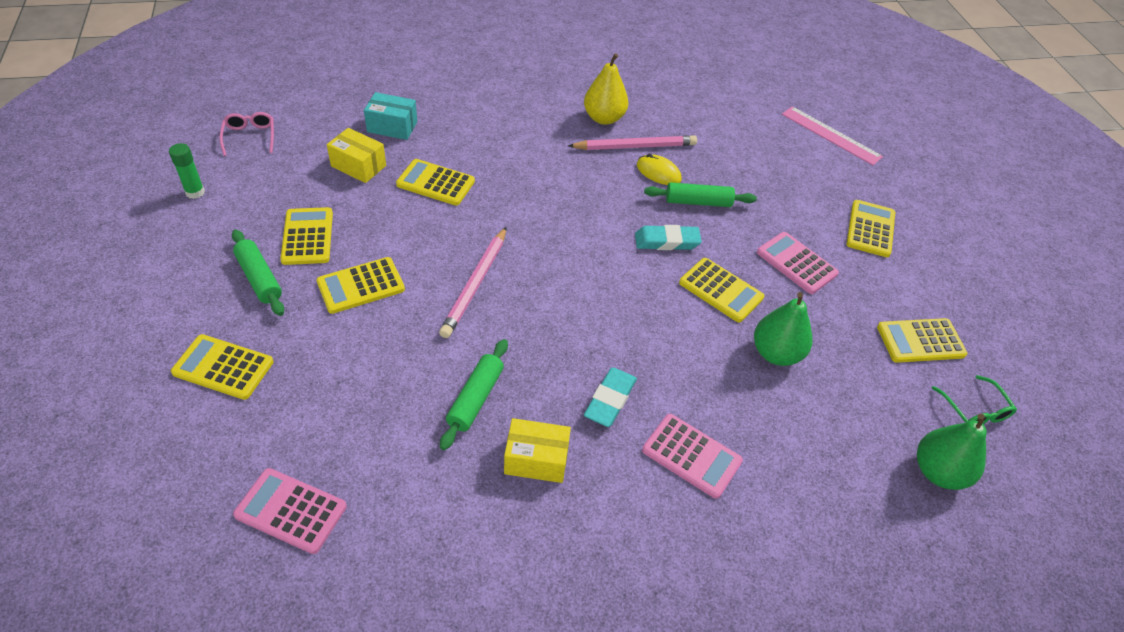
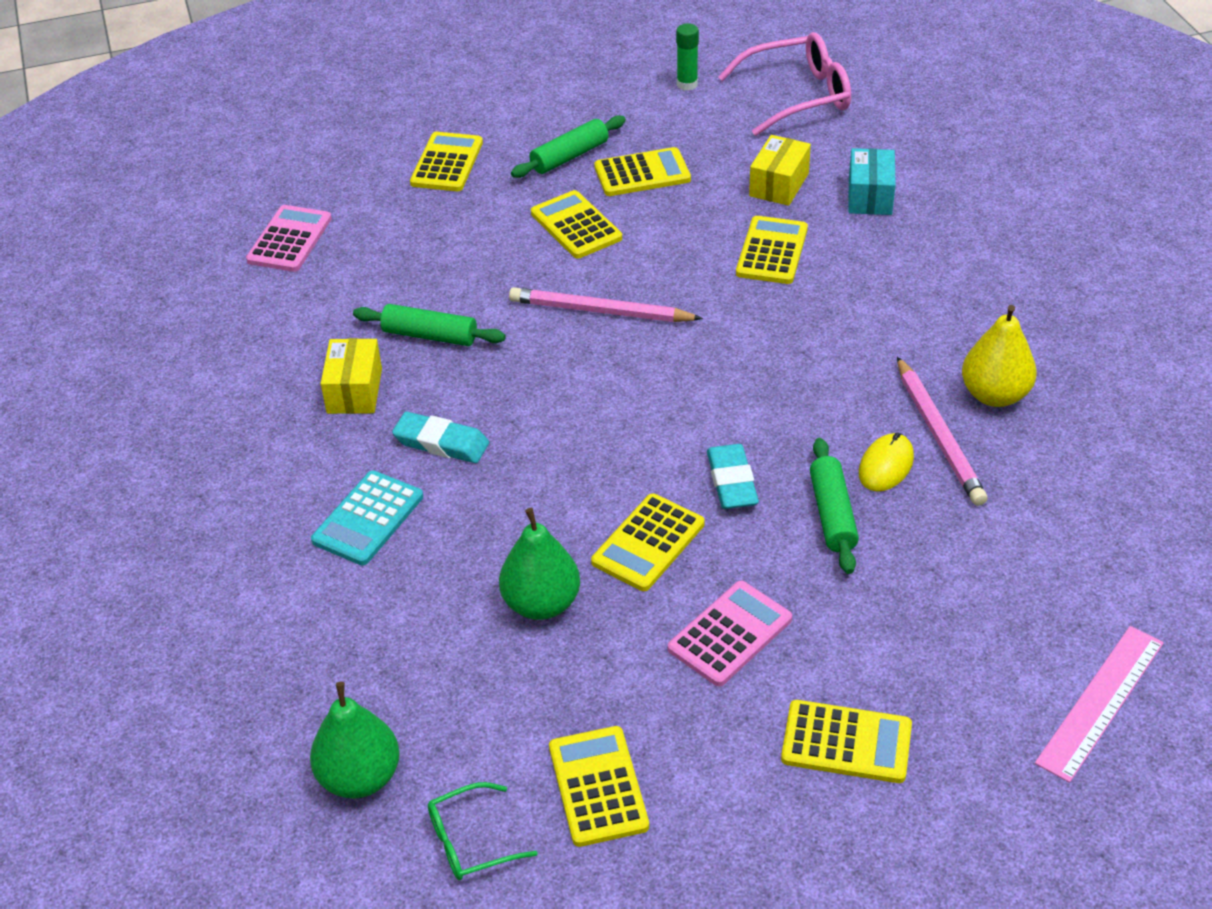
camera: 90 degrees right, 5 degrees down
pink glasses [219,112,274,156] -> pink glasses [718,32,851,136], size x1.84
pink calculator [642,414,743,499] -> turquoise calculator [311,471,423,565]

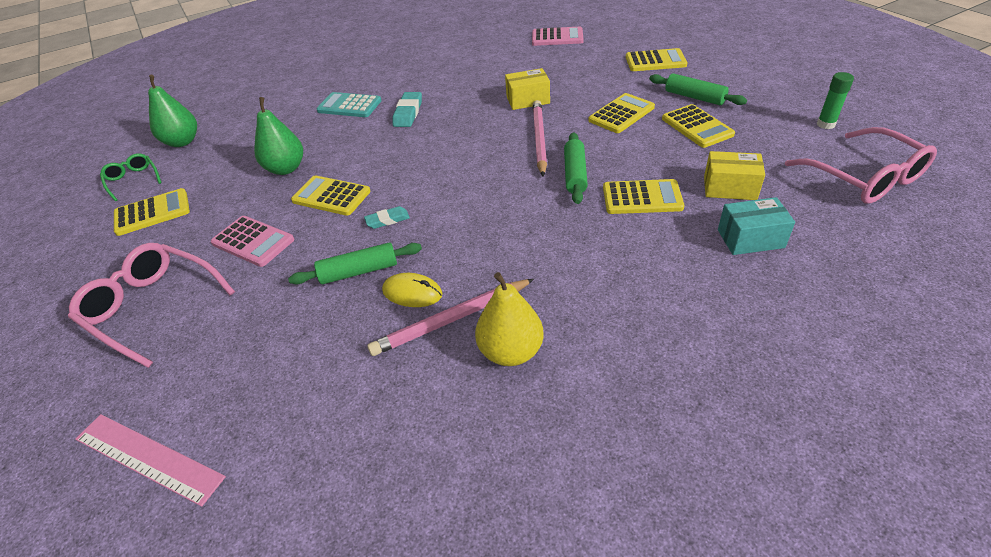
camera: 80 degrees right, 0 degrees up
yellow box [321,338,382,414] -> yellow box moved to [505,68,550,110]
green rolling pin [353,304,506,346] -> green rolling pin moved to [564,132,588,204]
turquoise eraser [707,444,759,509] -> turquoise eraser [364,206,410,229], size x0.65
yellow calculator [781,700,912,783] -> pink glasses [68,243,235,368]

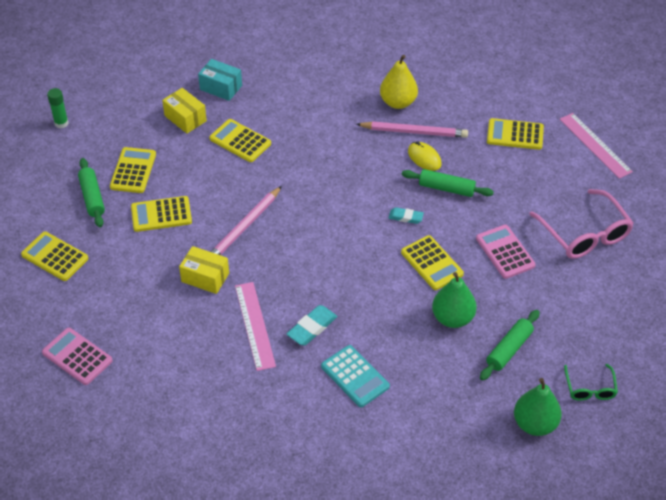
camera: 150 degrees left, 5 degrees up
yellow calculator [114,188,190,236] -> yellow calculator moved to [487,118,544,150]
green rolling pin [564,132,588,204] -> green rolling pin moved to [480,310,540,380]
pink glasses [785,127,937,204] -> none
none -> pink ruler [235,282,276,371]

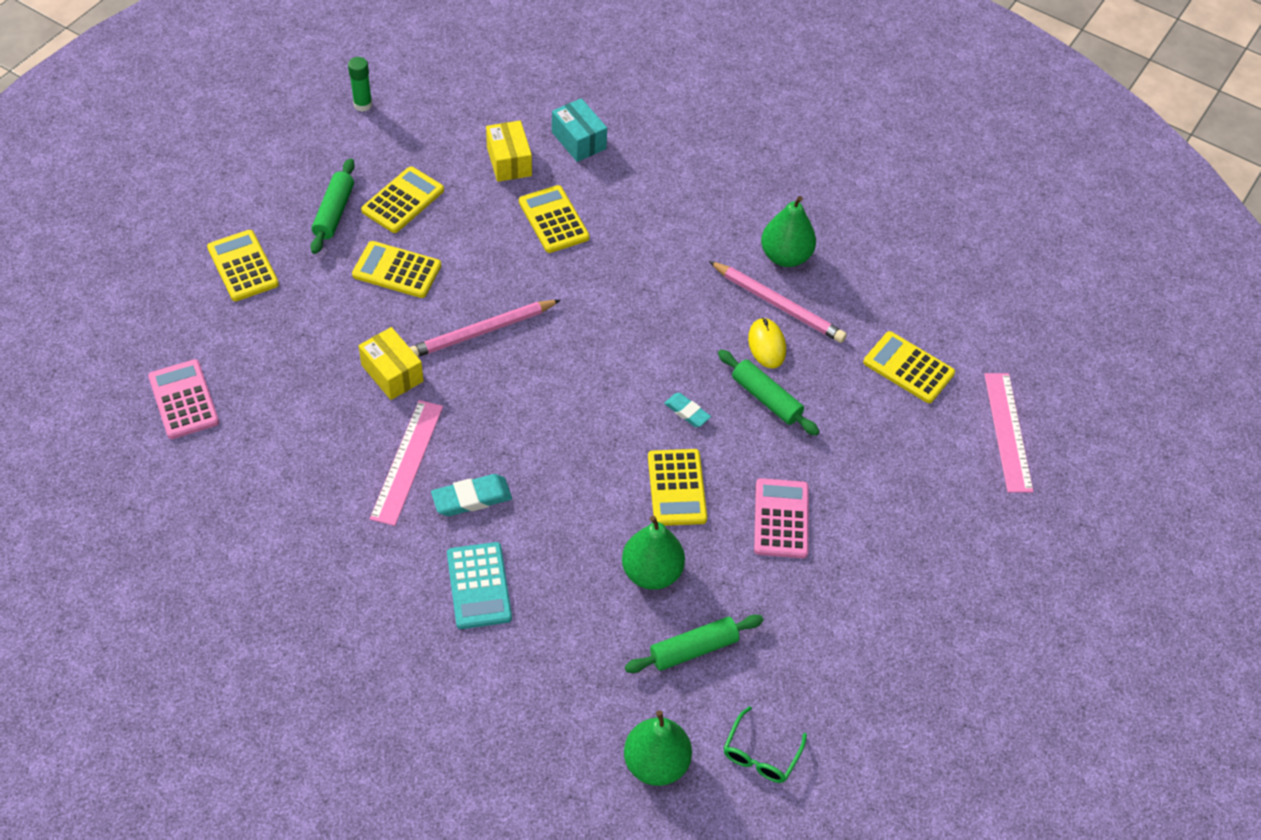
camera: 25 degrees right, 5 degrees up
yellow pear [380,55,418,109] -> green pear [761,196,816,267]
pink glasses [529,189,634,259] -> none

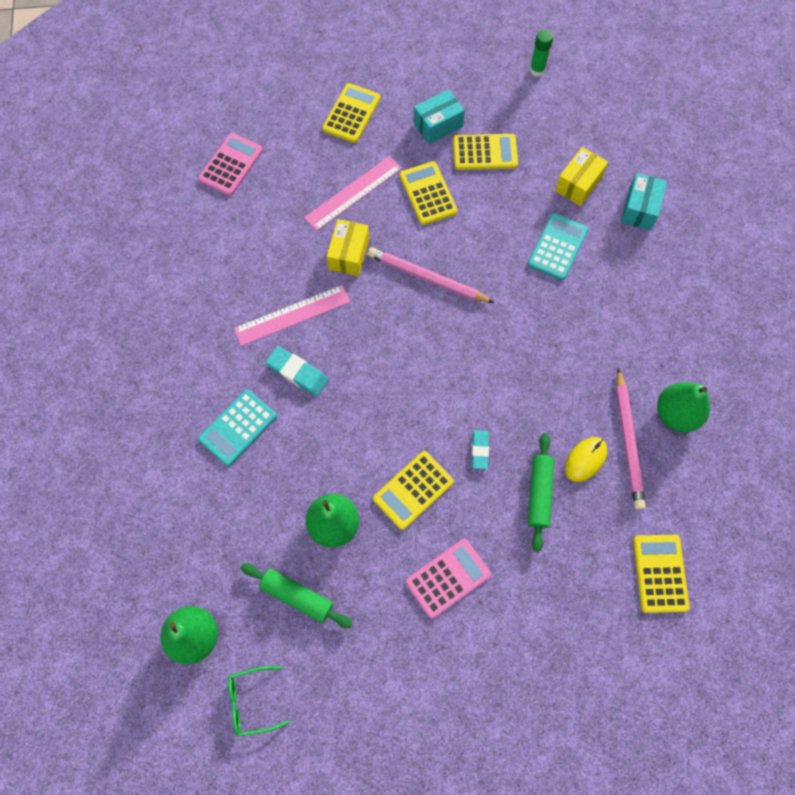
camera: 55 degrees right, 15 degrees up
green rolling pin [311,158,355,254] -> turquoise box [414,89,465,144]
yellow calculator [519,185,590,253] -> turquoise calculator [527,213,588,281]
pink ruler [984,373,1034,493] -> pink ruler moved to [304,156,402,231]

